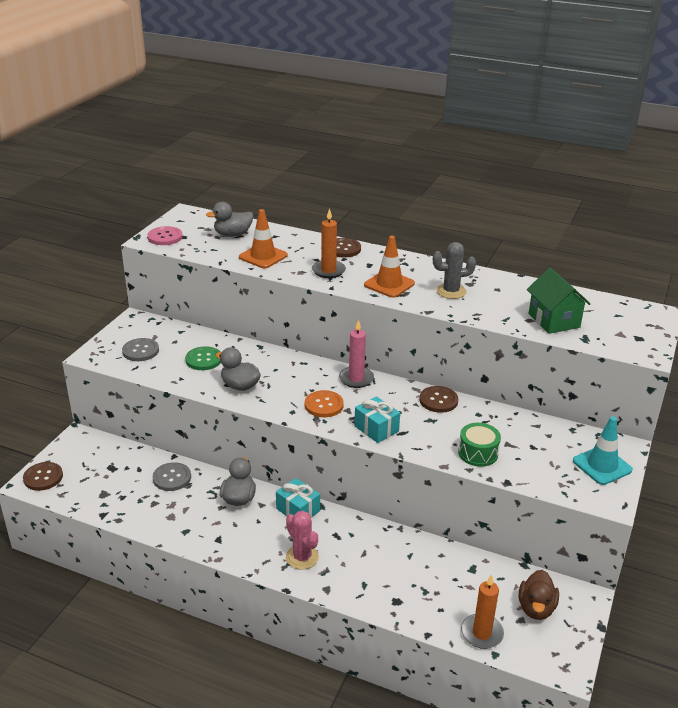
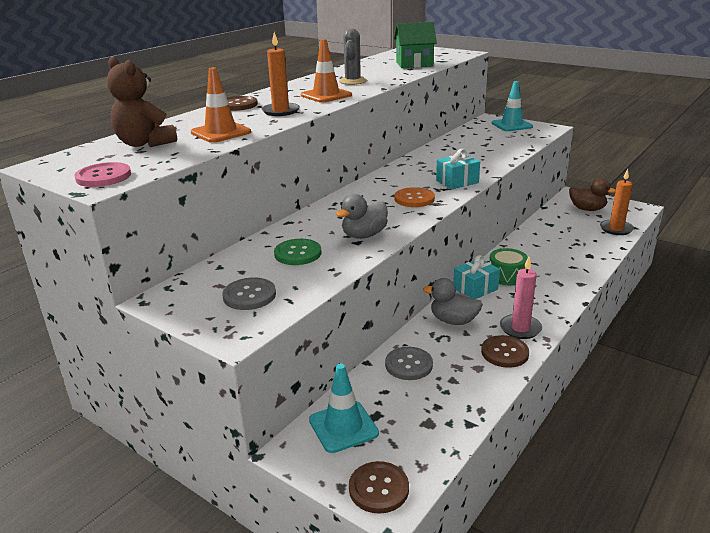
camera: 75 degrees left, 5 degrees down
grey duck [206,202,253,237] -> brown teddy bear [107,56,177,147]
pink cactus [286,511,319,570] -> none
pink candle [339,320,374,388] -> pink candle moved to [500,257,542,339]
brown button [419,386,458,413] -> brown button moved to [481,335,529,368]
green drum [458,423,501,467] -> green drum moved to [490,248,528,285]
none -> turquoise traffic cone [309,364,379,453]

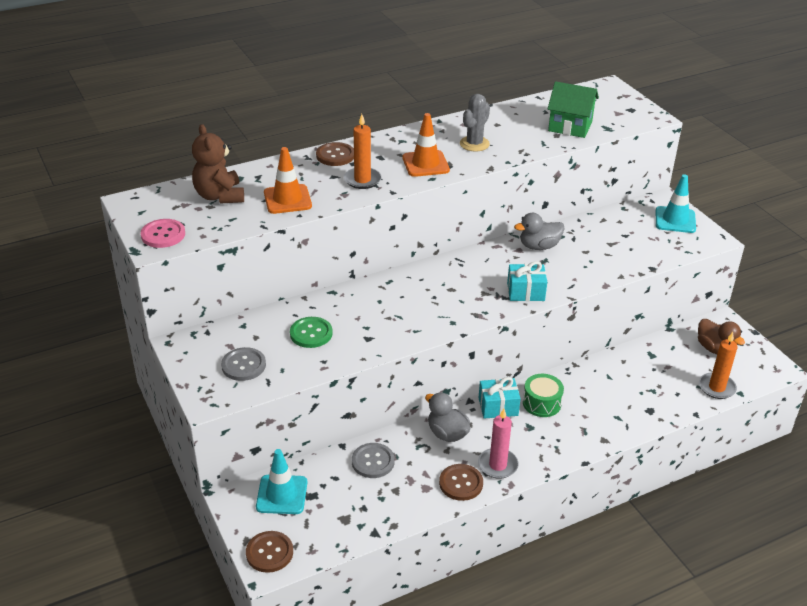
camera: 25 degrees right, 10 degrees up
grey duck [336,194,388,239] -> grey duck moved to [514,213,564,250]
orange button [394,187,435,207] -> none

